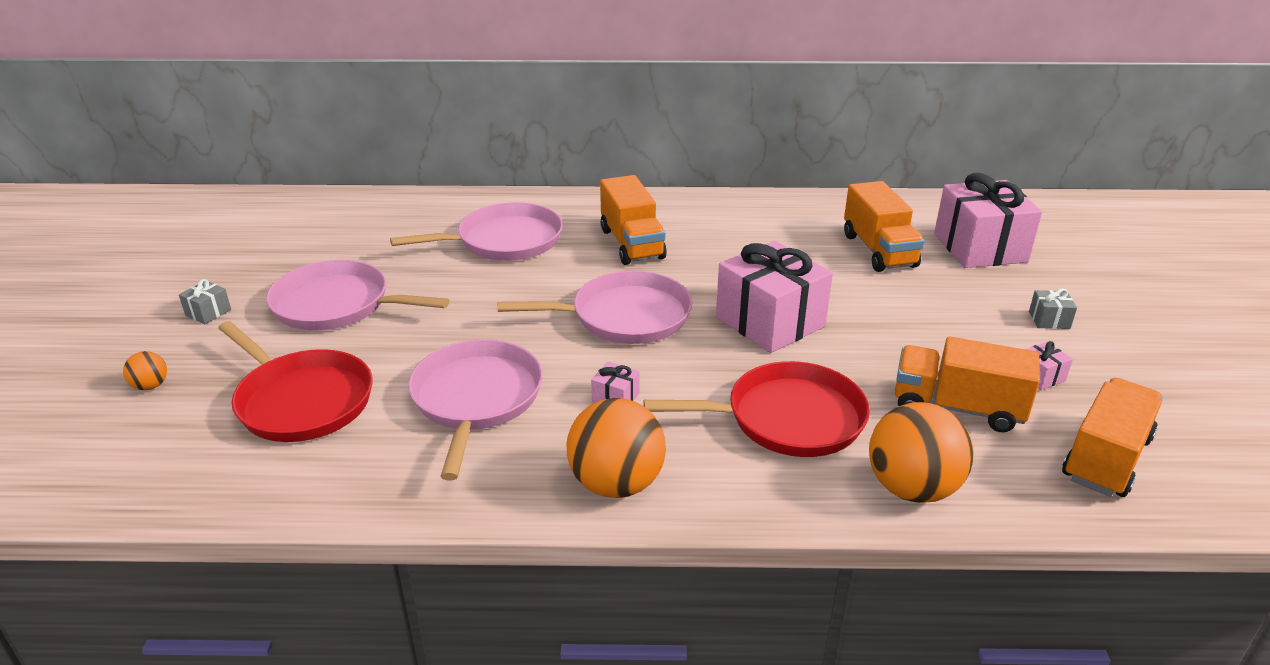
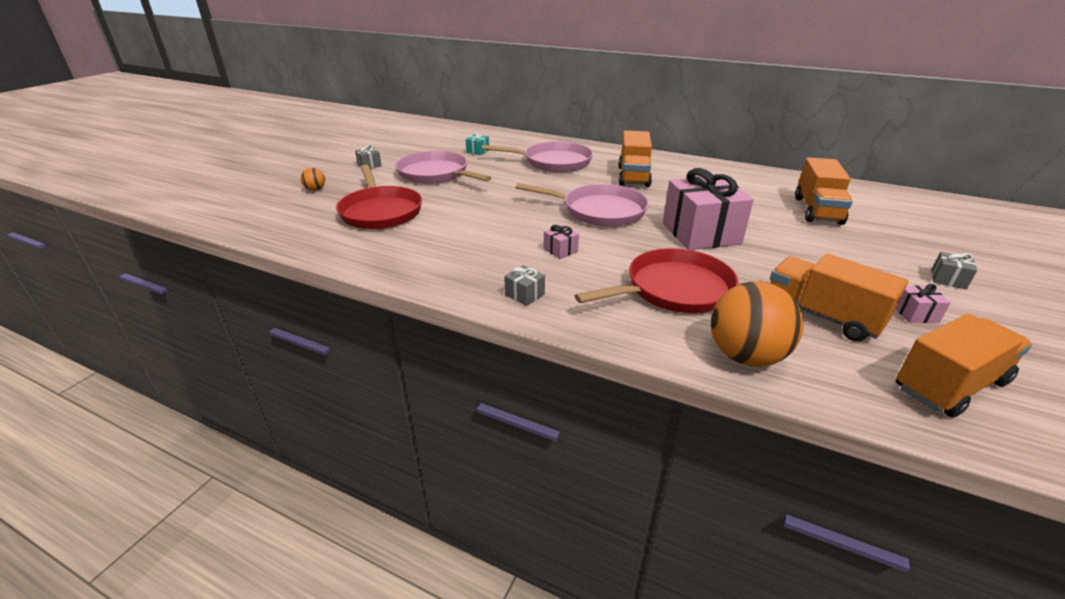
camera: 25 degrees right, 0 degrees up
pink pan [408,339,543,480] -> none
orange ball [567,398,666,498] -> grey gift [504,265,545,306]
red pan [643,361,870,457] -> red pan turned 45 degrees counterclockwise [575,248,739,313]
pink gift [934,173,1042,268] -> none
none -> turquoise gift [465,132,489,155]

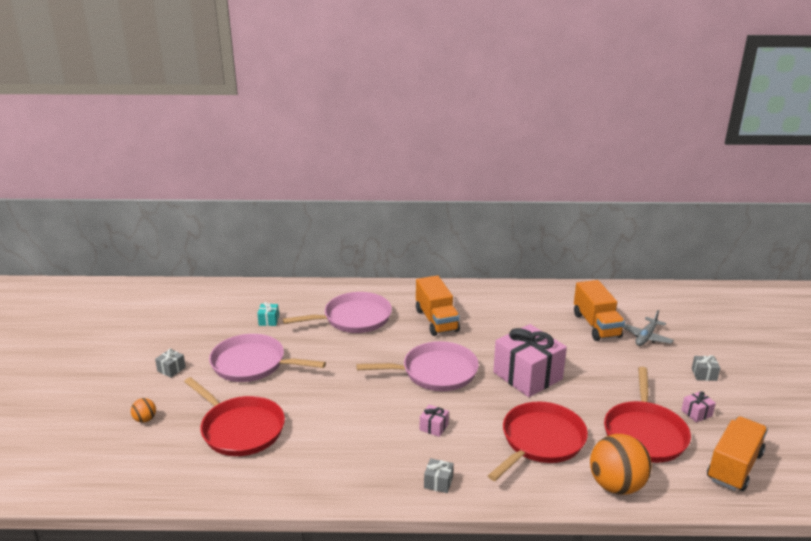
camera: 25 degrees left, 5 degrees down
orange truck [770,254,908,342] -> red pan [604,367,691,463]
none -> grey plane [623,310,674,346]

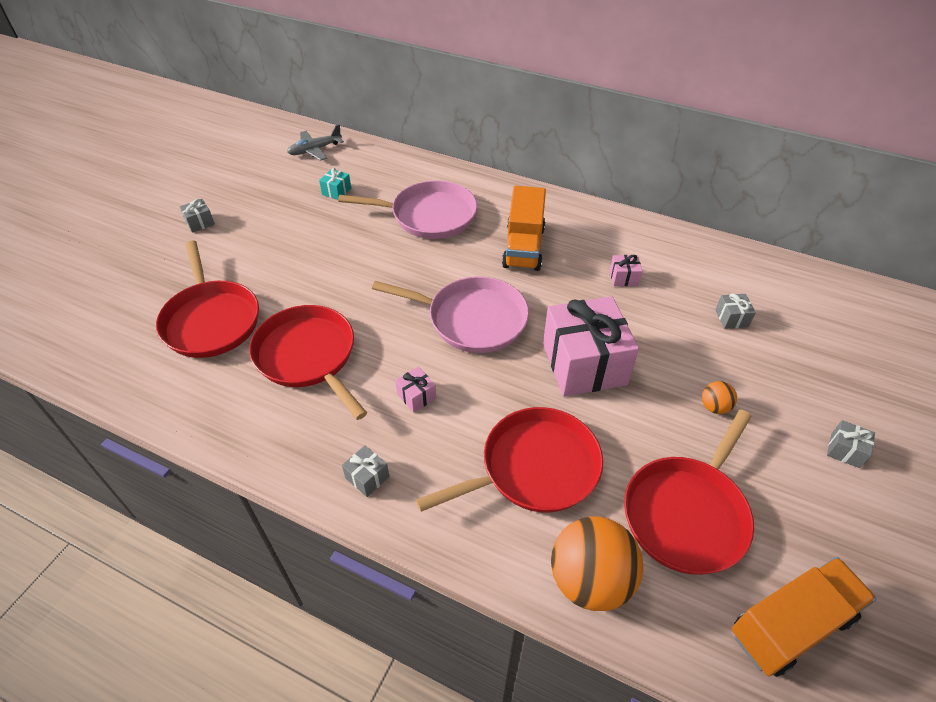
camera: 25 degrees right, 20 degrees up
orange ball [131,398,156,423] -> orange ball moved to [702,381,737,414]
pink pan [209,334,326,382] -> none
orange truck [574,280,625,341] -> grey gift [715,293,756,329]
grey plane [623,310,674,346] -> grey plane moved to [287,124,344,161]
pink gift [681,391,716,422] -> pink gift moved to [610,255,642,286]
none -> red pan [249,305,367,420]

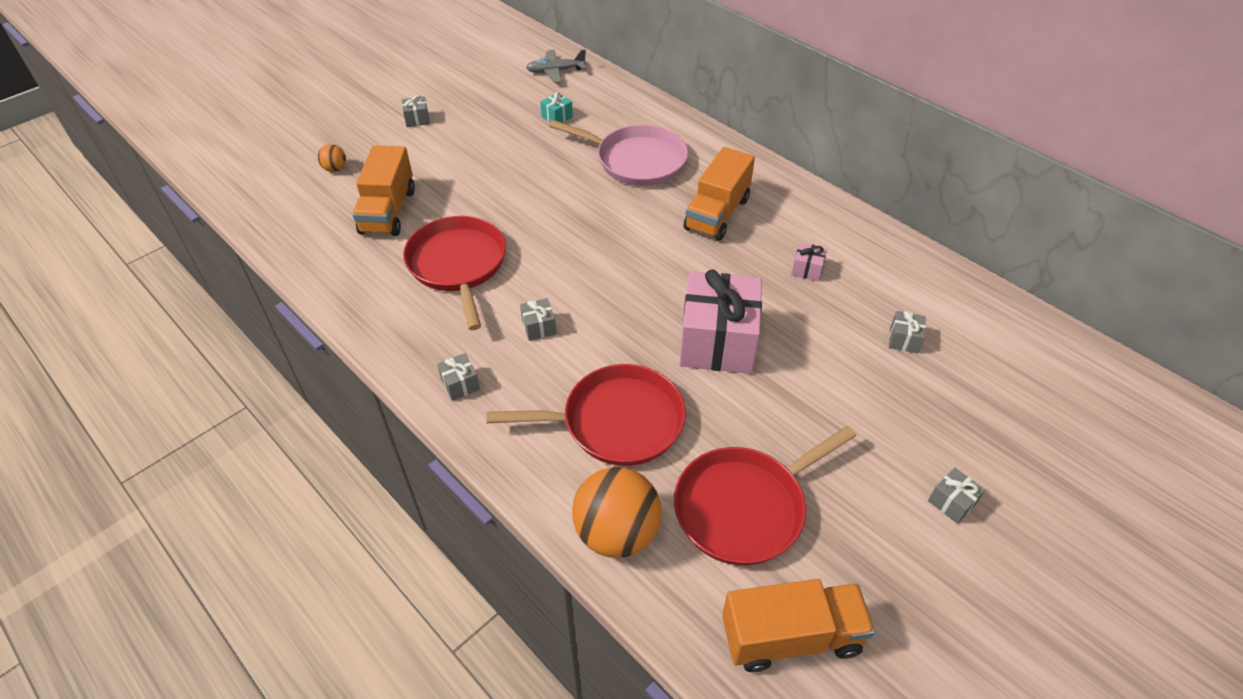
camera: 20 degrees right, 0 degrees up
red pan [156,241,259,358] -> orange truck [352,145,415,236]
pink pan [372,277,529,353] -> none
pink gift [395,367,436,413] -> grey gift [520,298,556,341]
orange ball [702,381,737,414] -> orange ball moved to [317,144,346,172]

